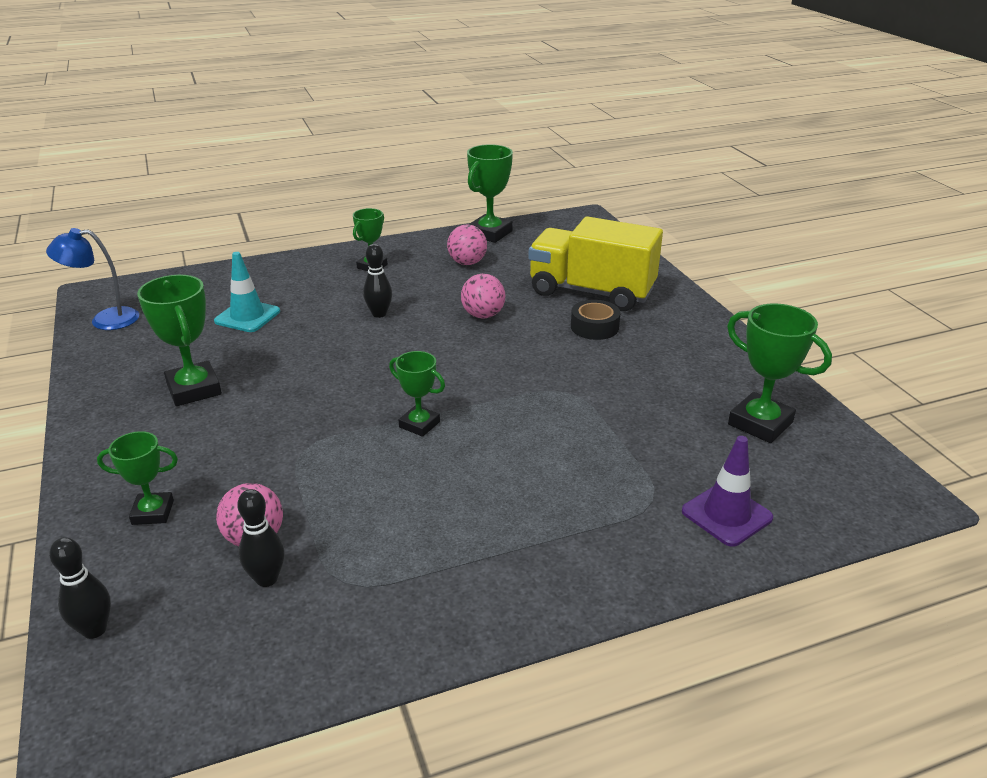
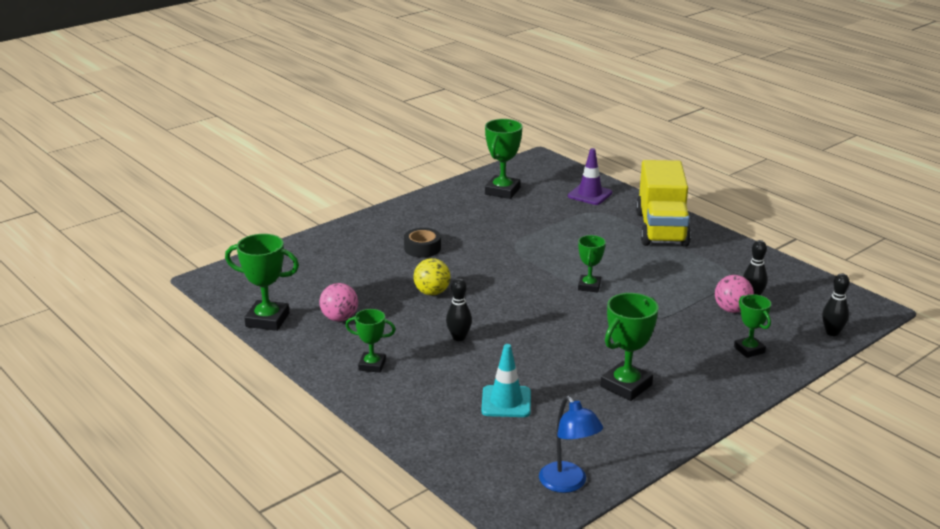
camera: 110 degrees left, 5 degrees down
pink ball [461,274,505,318] -> yellow ball [413,258,451,295]
yellow truck [528,216,663,311] -> yellow truck moved to [636,160,691,247]

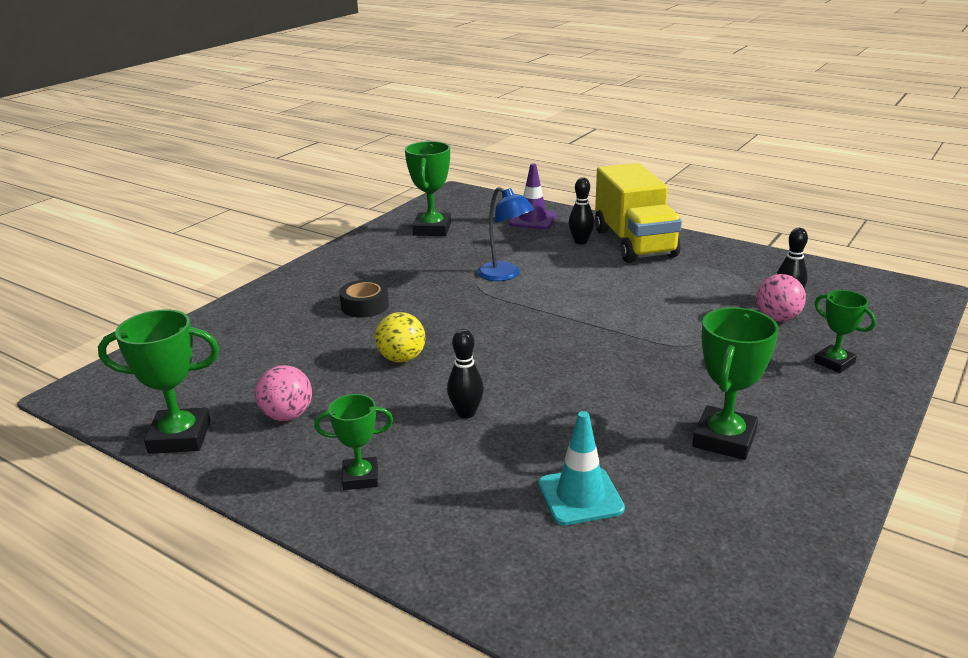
camera: 15 degrees left, 0 degrees up
blue lamp [539,396,603,493] -> blue lamp moved to [478,187,534,281]
green trophy [578,235,606,292] -> none
black bowling pin [822,273,850,336] -> black bowling pin moved to [569,177,594,245]

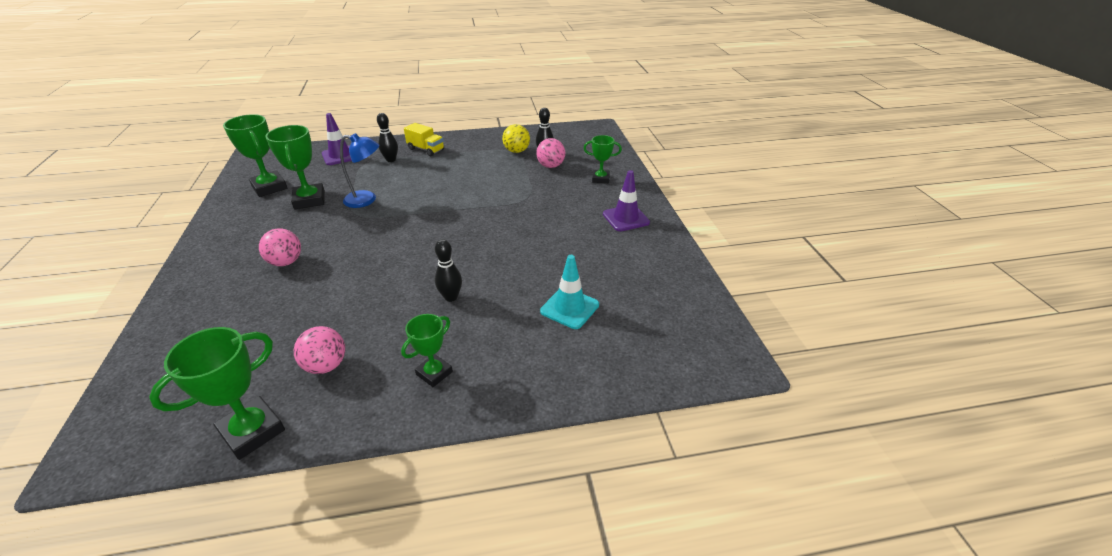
camera: 45 degrees left, 10 degrees up
black tape [339,279,389,318] -> pink ball [259,229,301,266]
yellow ball [375,312,425,363] -> yellow ball moved to [502,124,530,153]
yellow truck [595,163,682,263] -> yellow truck [404,123,444,156], size x0.49
green trophy [692,307,779,460] -> green trophy moved to [266,125,325,209]
none -> purple traffic cone [603,170,650,232]

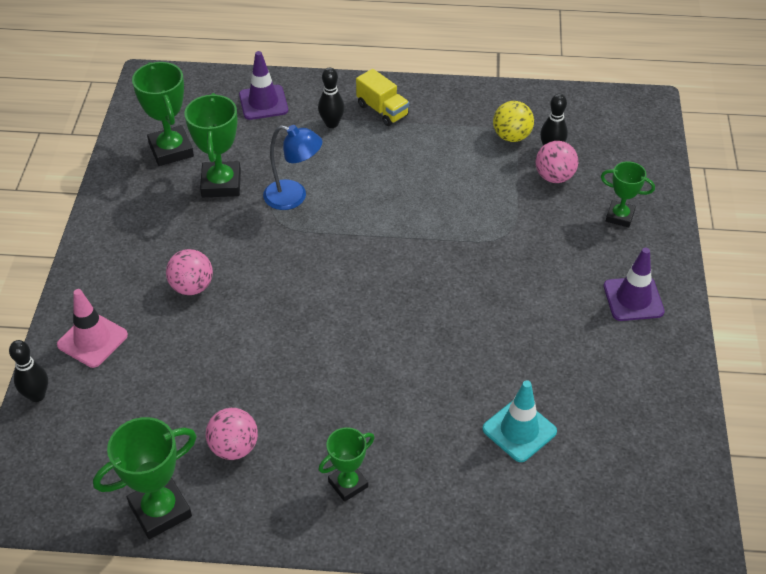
camera: 15 degrees right, 10 degrees up
black bowling pin [435,239,462,302] -> black bowling pin moved to [9,340,48,402]
none -> pink traffic cone [57,289,128,368]

